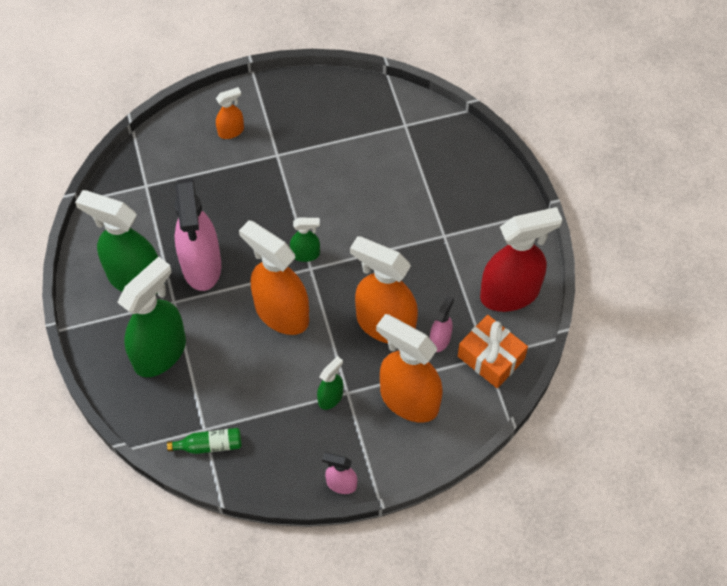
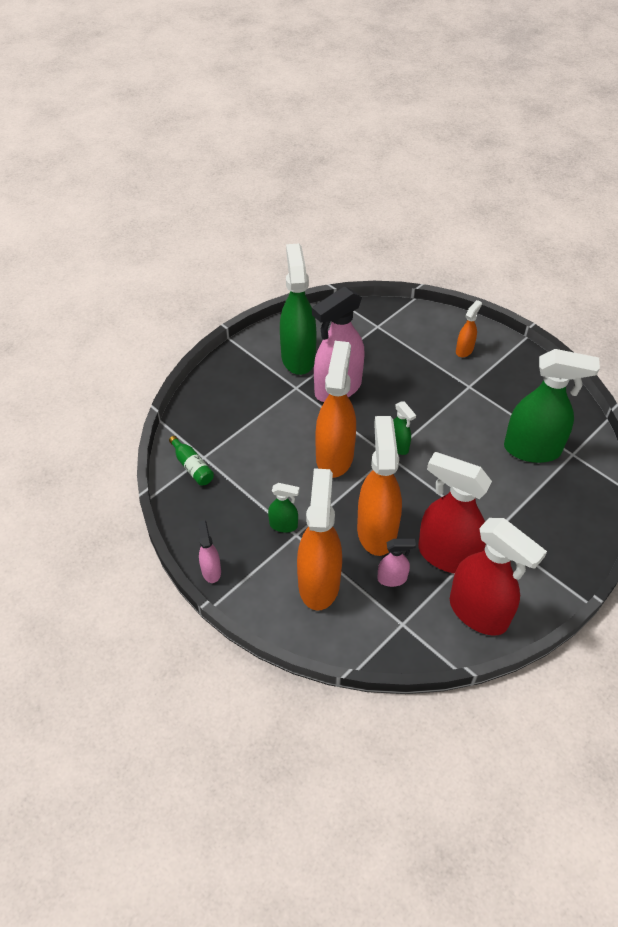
camera: 60 degrees right, 10 degrees down
green spray bottle [117,256,186,377] -> green spray bottle moved to [504,349,600,463]
orange spray bottle [216,87,244,139] -> orange spray bottle turned 90 degrees counterclockwise [456,300,482,357]
orange gift [458,315,528,388] -> none
none -> red spray bottle [418,452,492,574]

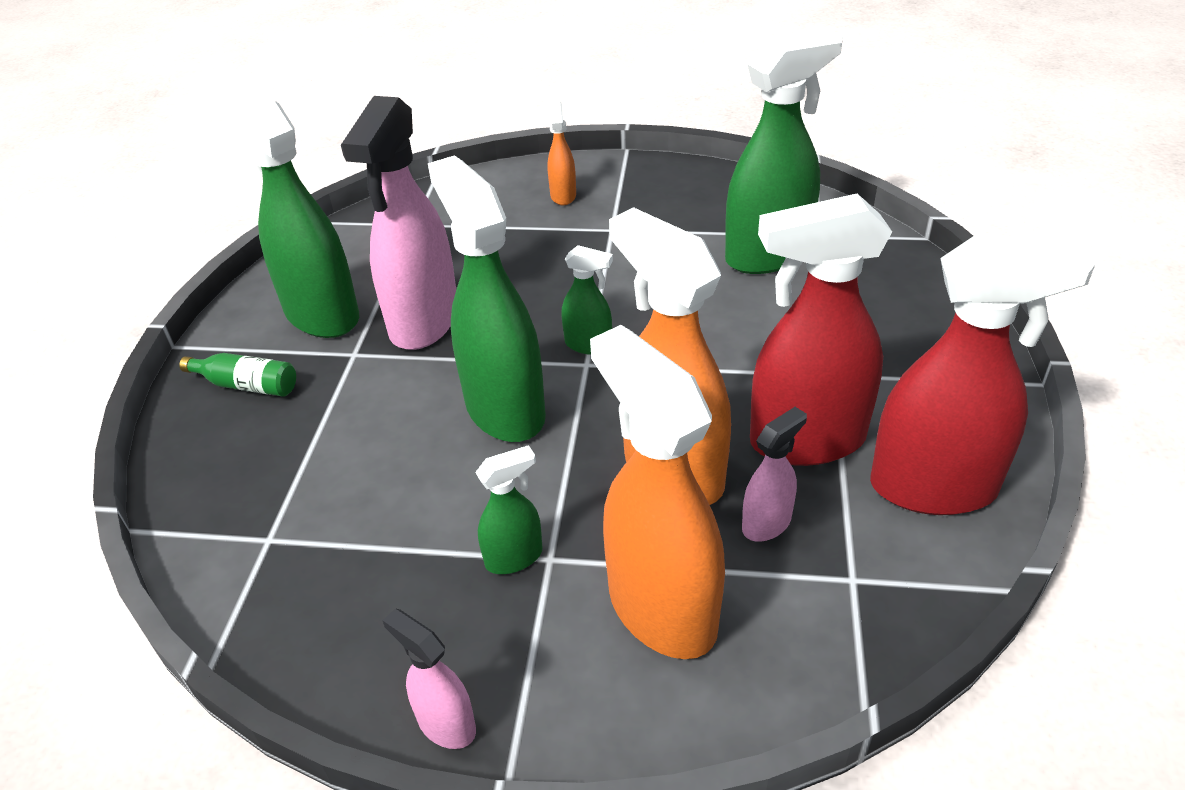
camera: 35 degrees left, 10 degrees down
green bottle [169,436,214,486] -> green bottle moved to [179,353,296,397]
orange spray bottle [315,341,356,478] -> green spray bottle [428,155,546,442]

